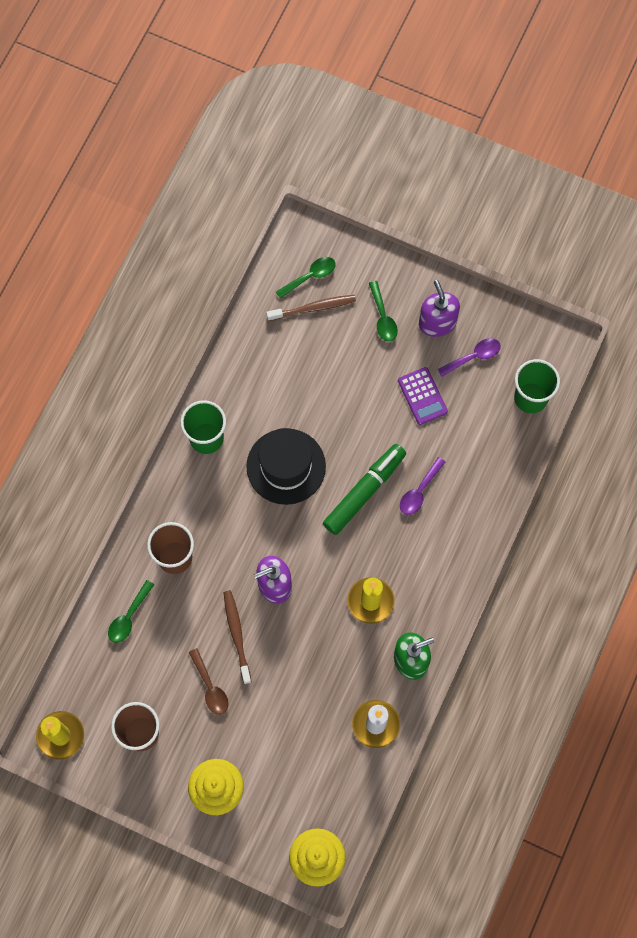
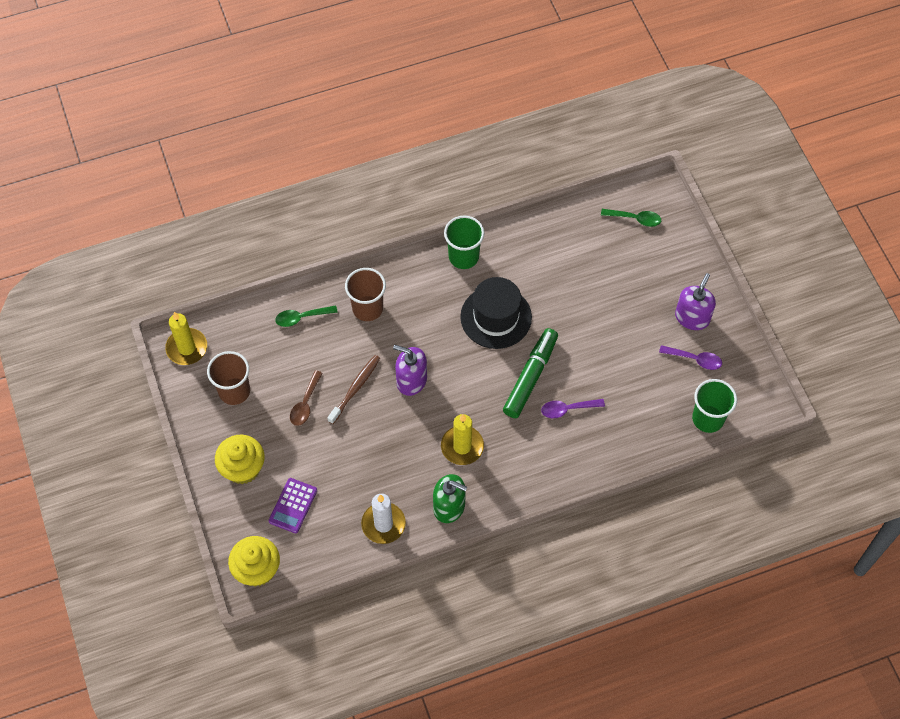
camera: 45 degrees right, 10 degrees down
brown toothbrush [266,295,356,321] -> none
green marker [323,444,406,535] -> green marker turned 60 degrees counterclockwise [503,328,558,418]
green spoon [369,281,398,342] -> none
purple calculator [398,367,448,425] -> purple calculator moved to [269,478,317,533]

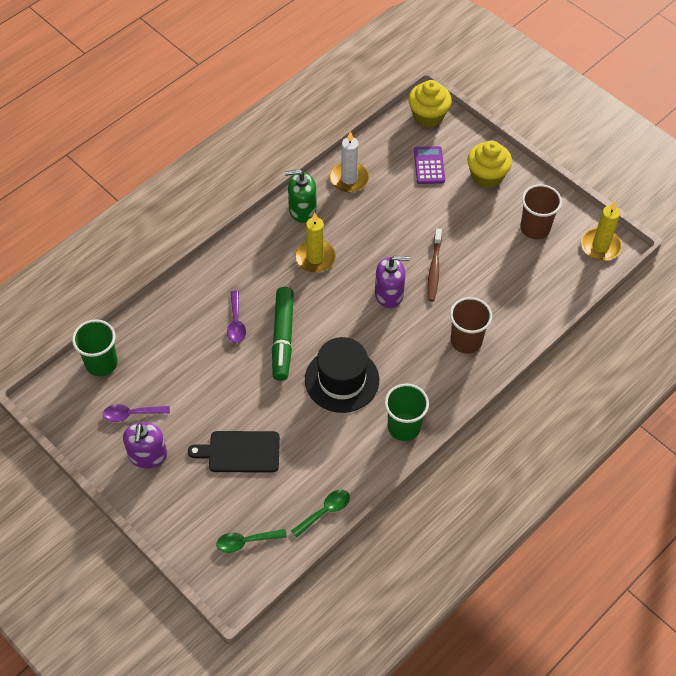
camera: 155 degrees right, 5 degrees down
green spoon [275,305,338,327] -> green spoon moved to [291,490,350,538]
brown spoon [290,370,322,426] -> none
purple spoon [541,399,605,418] -> purple spoon turned 120 degrees clockwise [227,291,246,343]
none -> black cutting board [188,431,280,472]

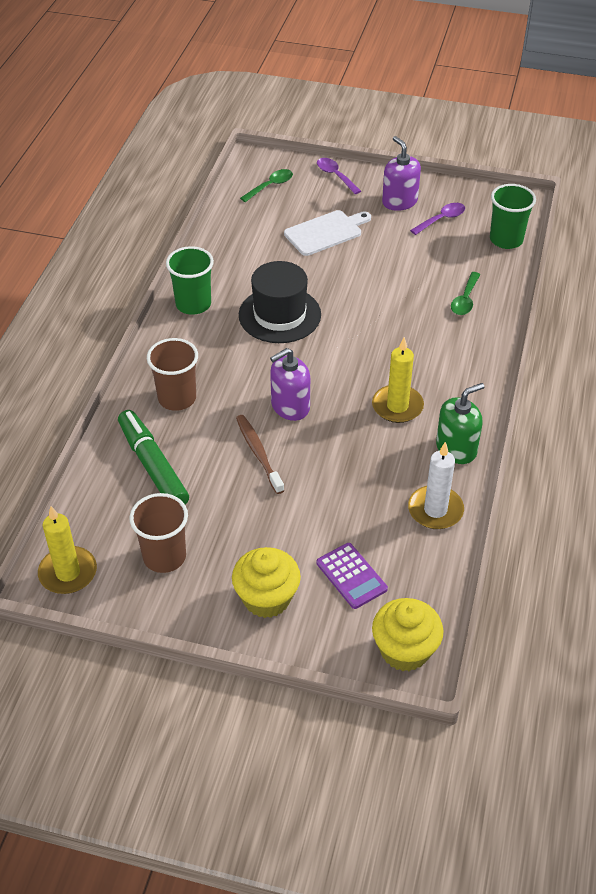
camera: 150 degrees right, 10 degrees down
black cutting board [188,431,280,472] -> white cutting board [284,210,371,256]
purple spoon [227,291,246,343] -> purple spoon moved to [317,158,361,194]
green marker [272,287,294,381] -> green marker moved to [118,410,189,505]
green spoon [291,490,350,538] -> green spoon moved to [451,272,480,315]

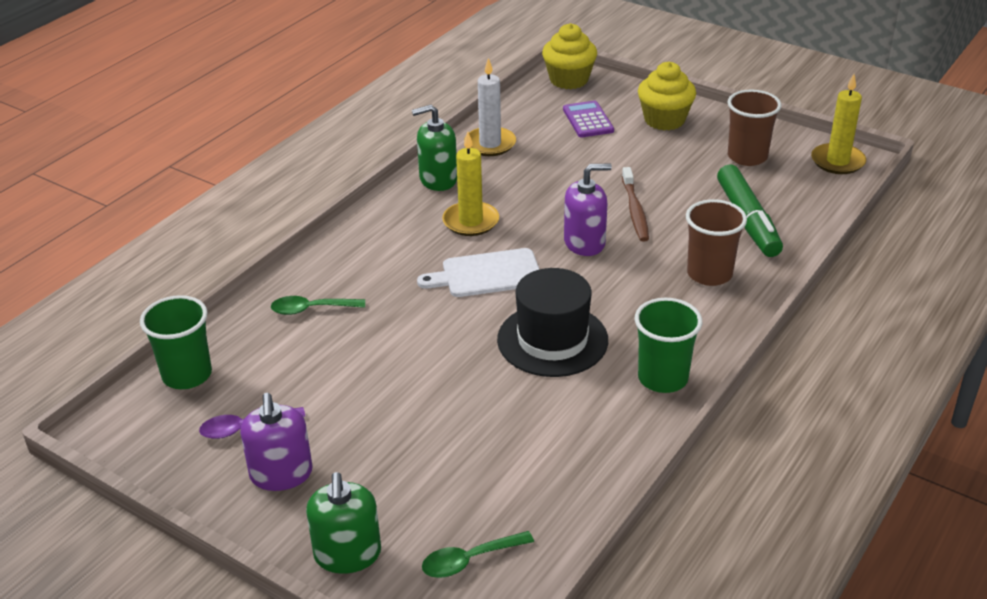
camera: 160 degrees left, 10 degrees down
white cutting board [284,210,371,256] -> white cutting board moved to [417,248,539,297]
purple spoon [317,158,361,194] -> green soap dispenser [306,472,381,574]
green spoon [451,272,480,315] -> green spoon turned 135 degrees counterclockwise [271,296,365,315]

